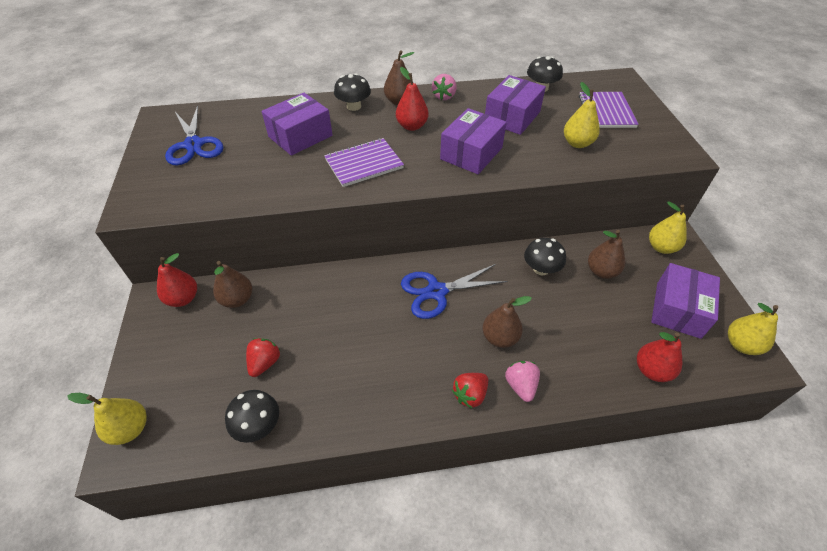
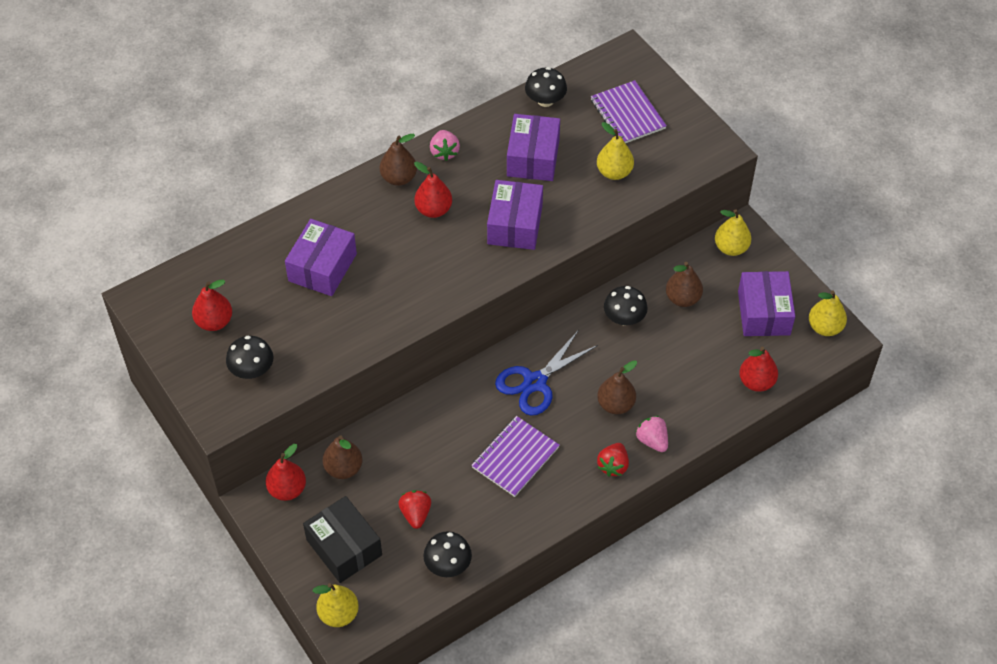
camera: 25 degrees left, 5 degrees up
blue scissors [165,105,224,165] -> red pear [192,280,232,331]
purple notebook [324,138,404,187] -> purple notebook moved to [471,416,560,497]
black mushroom [334,73,371,111] -> black mushroom moved to [226,336,273,379]
none -> black box [303,496,382,583]

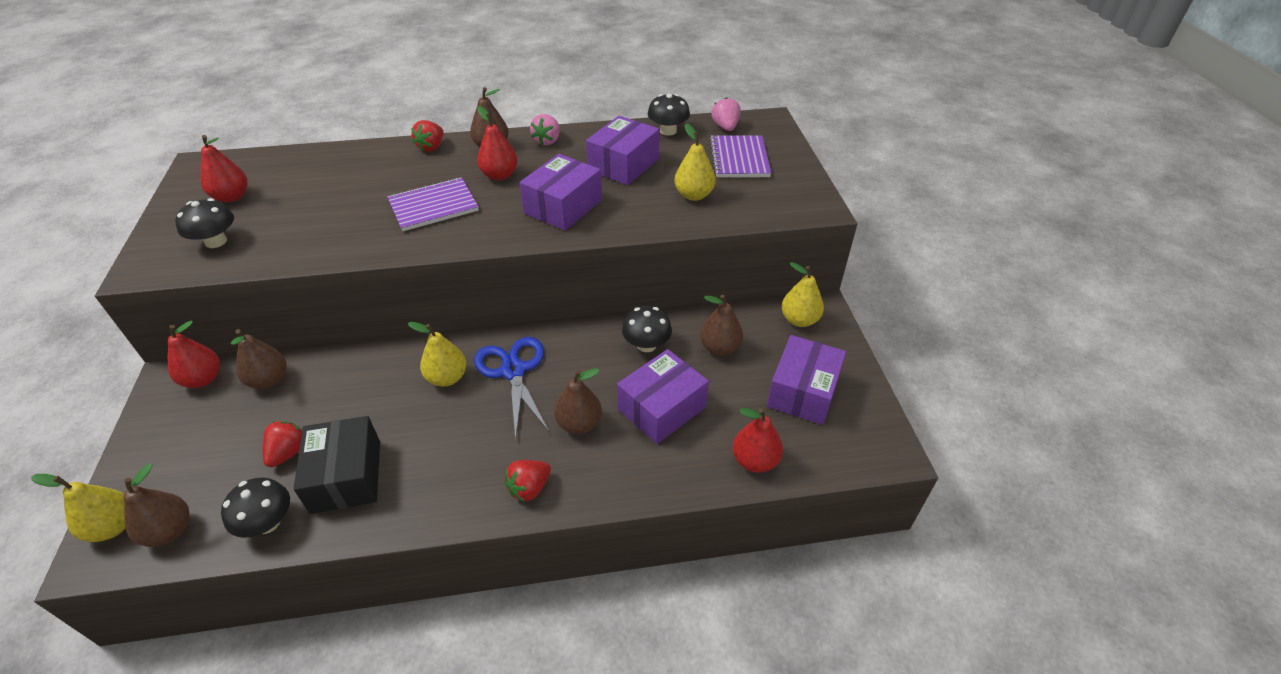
camera: 25 degrees right, 10 degrees down
purple box [285,219,357,296] -> purple box moved to [617,349,709,444]
black box [303,496,382,583] -> black box moved to [294,416,380,514]
purple notebook [471,416,560,497] -> purple notebook moved to [388,177,479,231]
blue scissors [495,330,598,416] -> blue scissors turned 90 degrees clockwise [474,337,549,440]
pink strawberry [636,416,668,452] -> pink strawberry moved to [711,97,741,131]
yellow pear [809,291,847,336] -> yellow pear moved to [408,322,467,387]
none -> brown pear [124,464,190,547]
none -> red strawberry [411,120,444,152]

